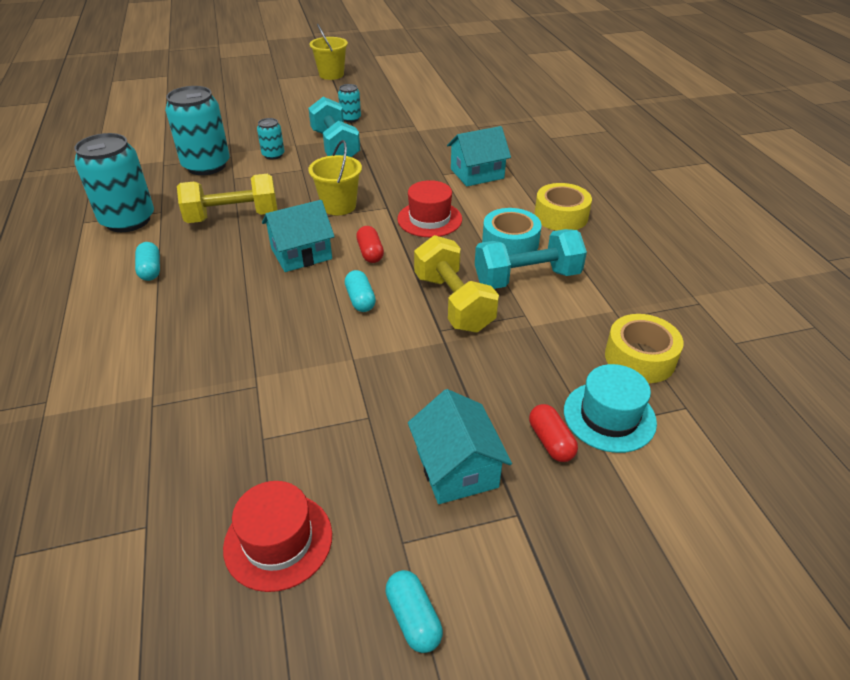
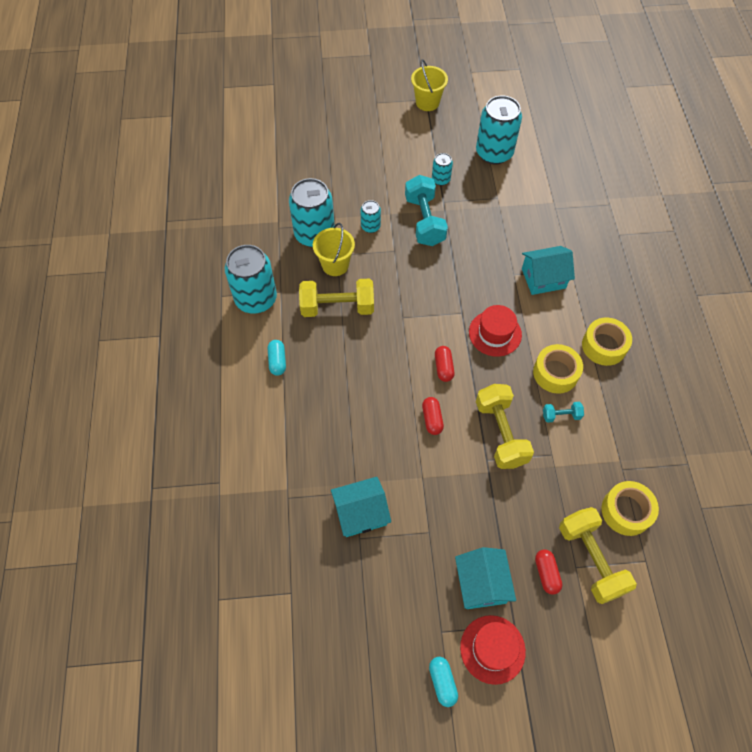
camera: 10 degrees right, 20 degrees up
red hat [223,481,332,592] -> red hat moved to [460,615,526,685]
turquoise house [262,200,335,272] -> turquoise house moved to [331,477,391,537]
yellow bucket [308,140,362,215] -> yellow bucket moved to [313,223,355,276]
turquoise capsule [345,270,376,312] -> red capsule [422,397,444,435]
turquoise dumbbell [475,229,587,289] -> turquoise dumbbell [543,402,584,423], size x0.48
turquoise tape [482,208,542,255] -> yellow tape [533,344,583,394]
turquoise hat [564,364,657,453] -> yellow dumbbell [559,507,637,604]
none -> turquoise can [476,96,522,164]

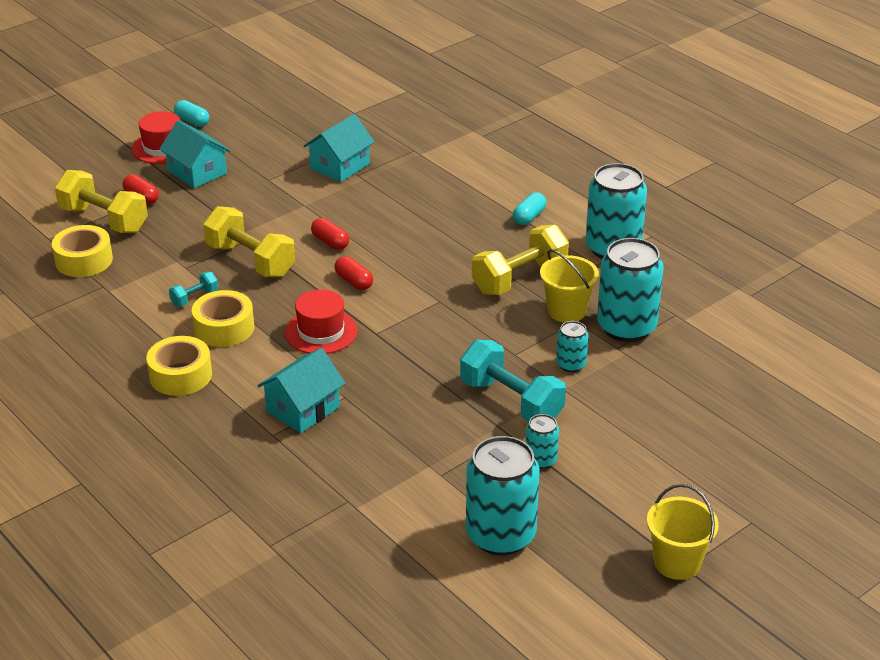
camera: 145 degrees right, 25 degrees down
turquoise capsule [268,340,286,376] -> turquoise capsule turned 75 degrees clockwise [513,192,546,225]

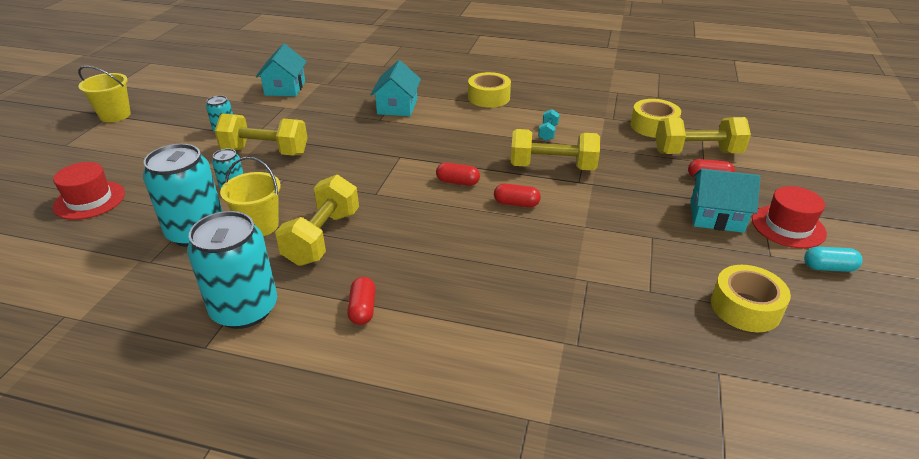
camera: 145 degrees right, 0 degrees up
yellow tape [192,290,254,347] -> yellow tape moved to [711,265,791,332]
red hat [285,289,358,354] -> red hat moved to [53,162,125,220]
turquoise house [304,114,375,182] -> turquoise house moved to [256,44,307,97]
turquoise dumbbell [460,340,566,422] -> yellow dumbbell [215,114,307,155]
turquoise can [466,436,539,555] -> none
turquoise capsule [513,192,546,225] -> red capsule [347,277,376,325]

